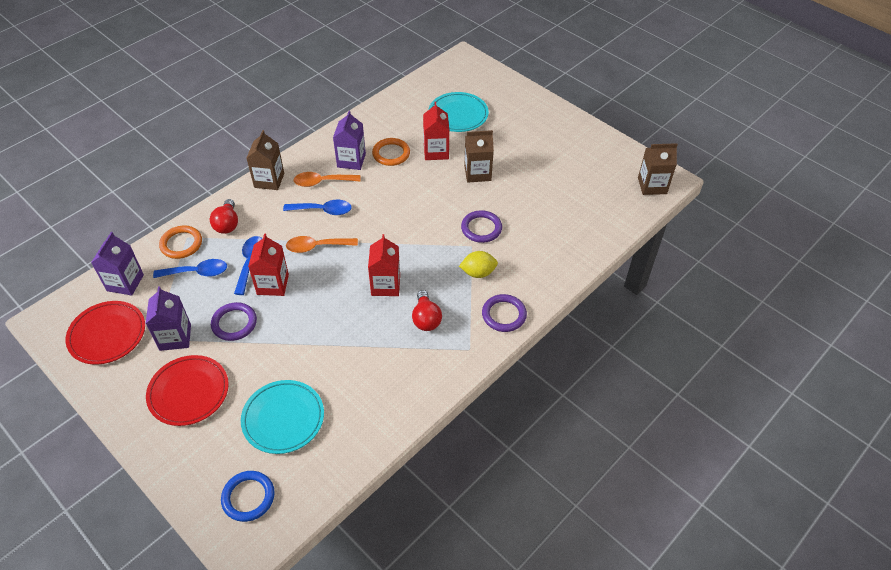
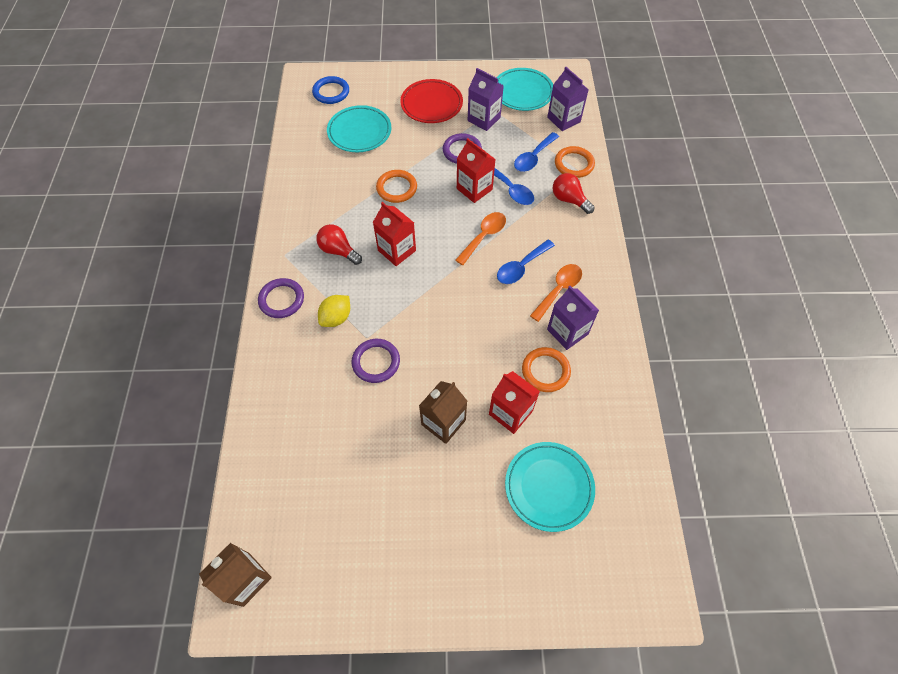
camera: 135 degrees right, 10 degrees up
red plate [66,301,145,365] -> turquoise plate [497,68,553,111]
brown carton [247,130,284,190] -> none
none -> orange ring [376,170,417,203]

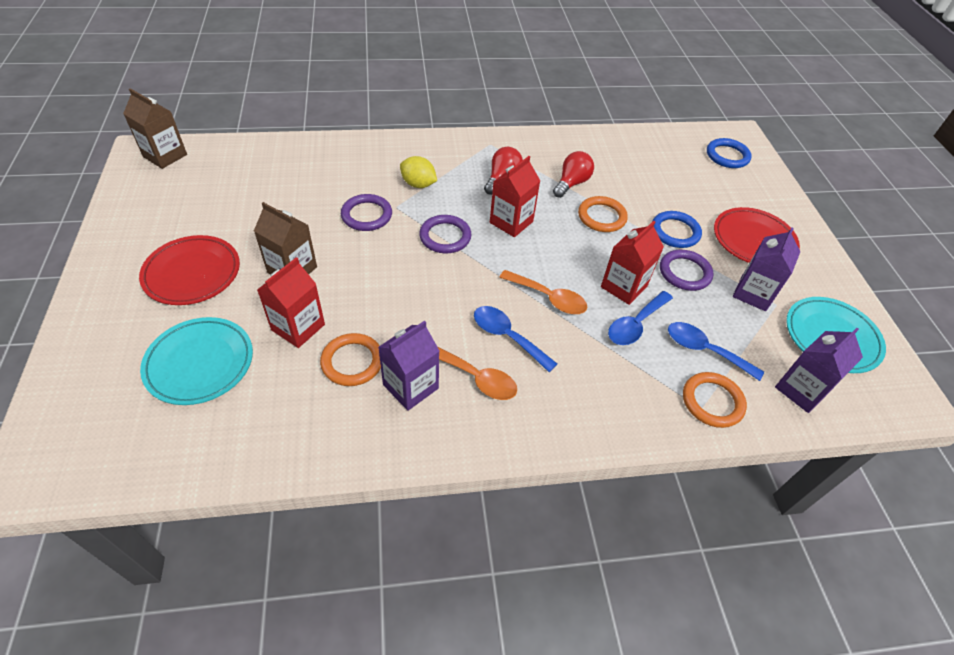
camera: 80 degrees right, 10 degrees down
purple ring [258,278,304,318] -> purple ring moved to [419,215,471,253]
turquoise plate [327,105,391,152] -> none
red light bulb [553,173,594,214] -> red light bulb moved to [553,151,594,198]
none -> red plate [139,235,240,305]
none -> blue ring [652,211,702,248]

